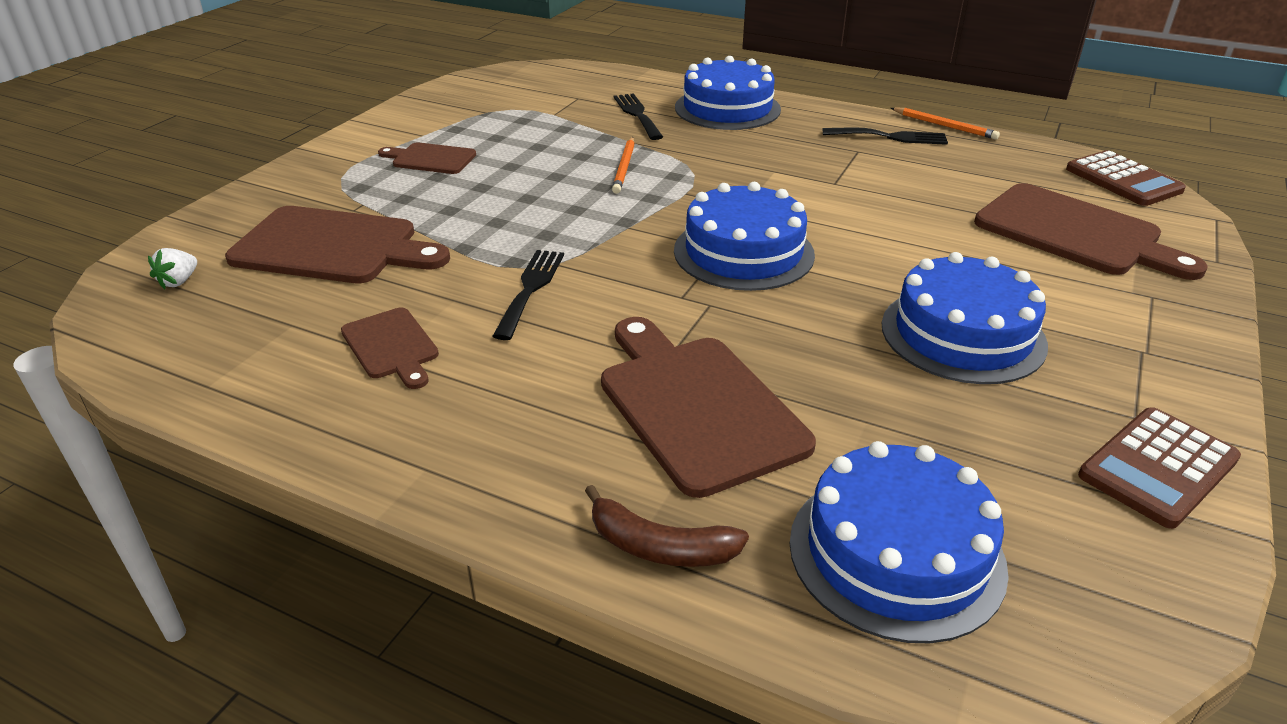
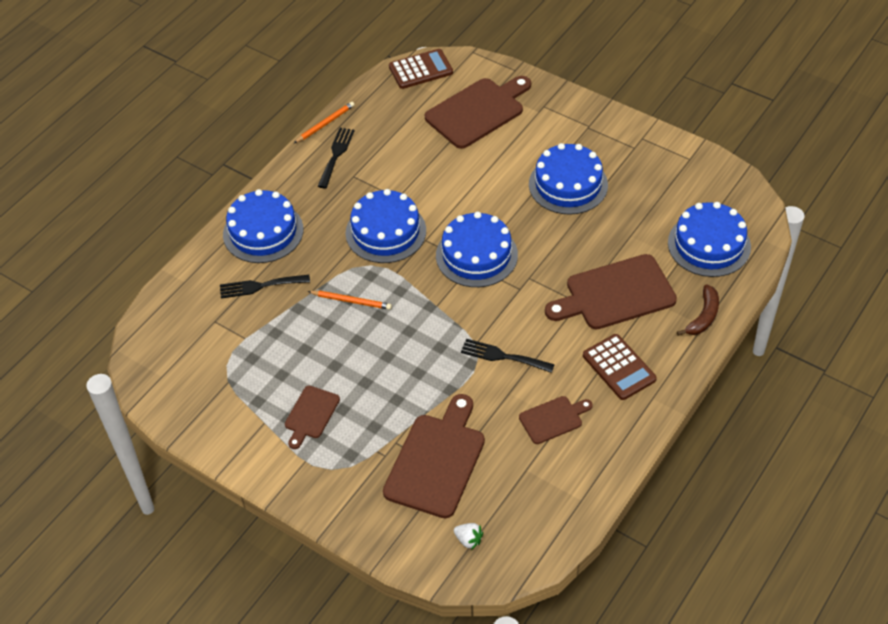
camera: 80 degrees left, 15 degrees up
brown calculator [1078,407,1241,529] -> brown calculator moved to [583,334,657,400]
none -> blue cake [345,189,426,263]

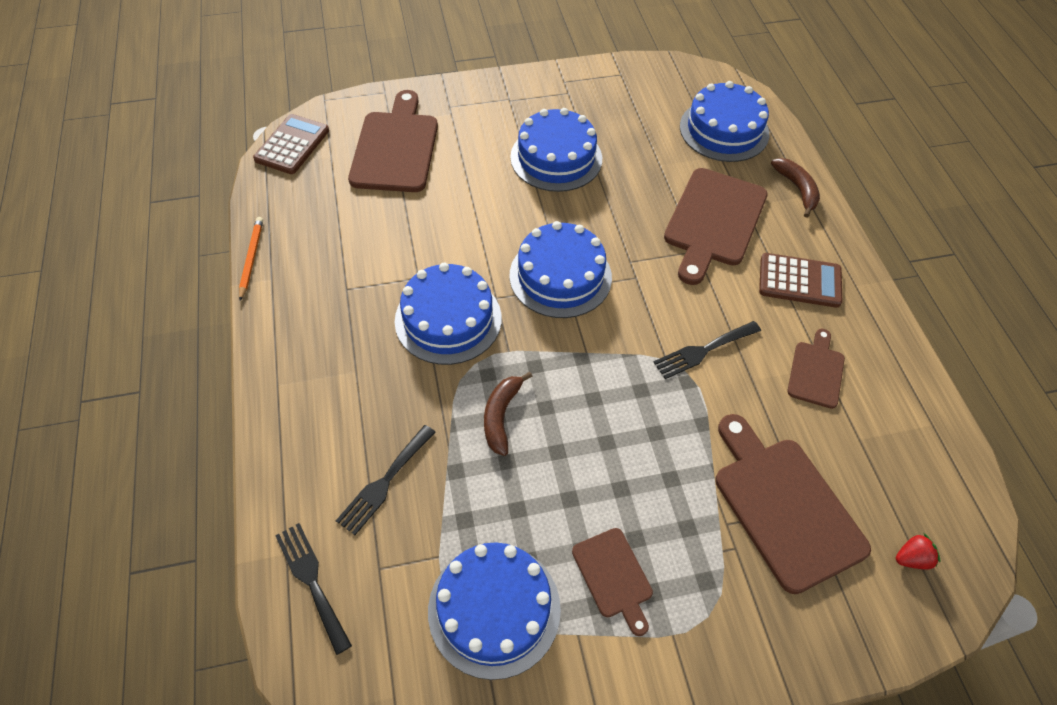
camera: 50 degrees left, 5 degrees up
blue cake [223,189,303,263] -> blue cake moved to [428,543,561,680]
orange pencil [308,291,392,310] -> brown banana [484,372,533,456]
black fork [318,128,354,189] -> black fork moved to [275,523,352,655]
white strawberry [454,523,483,550] -> red strawberry [896,533,941,570]

